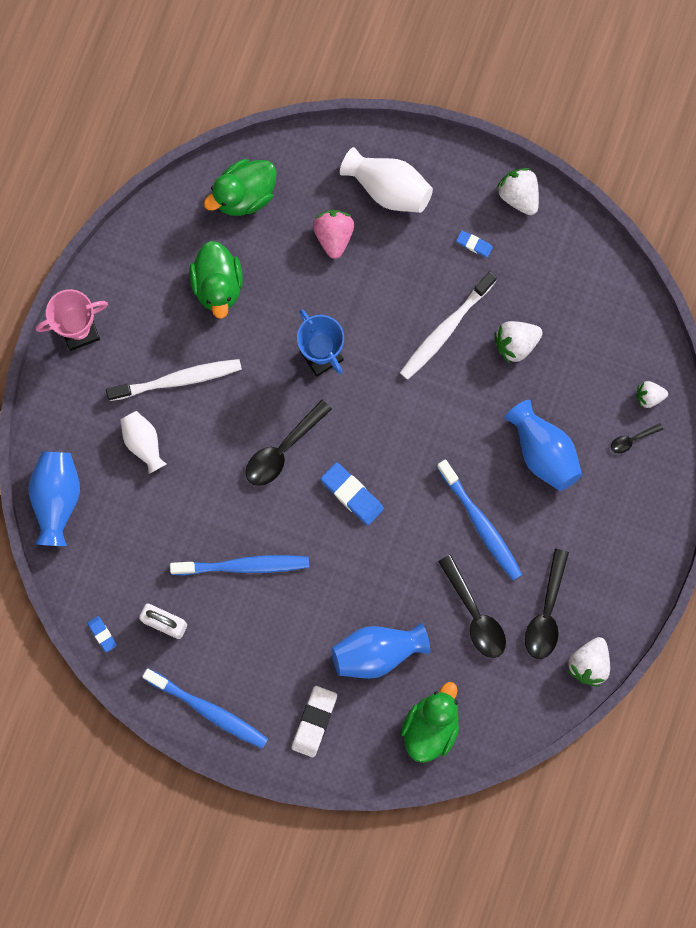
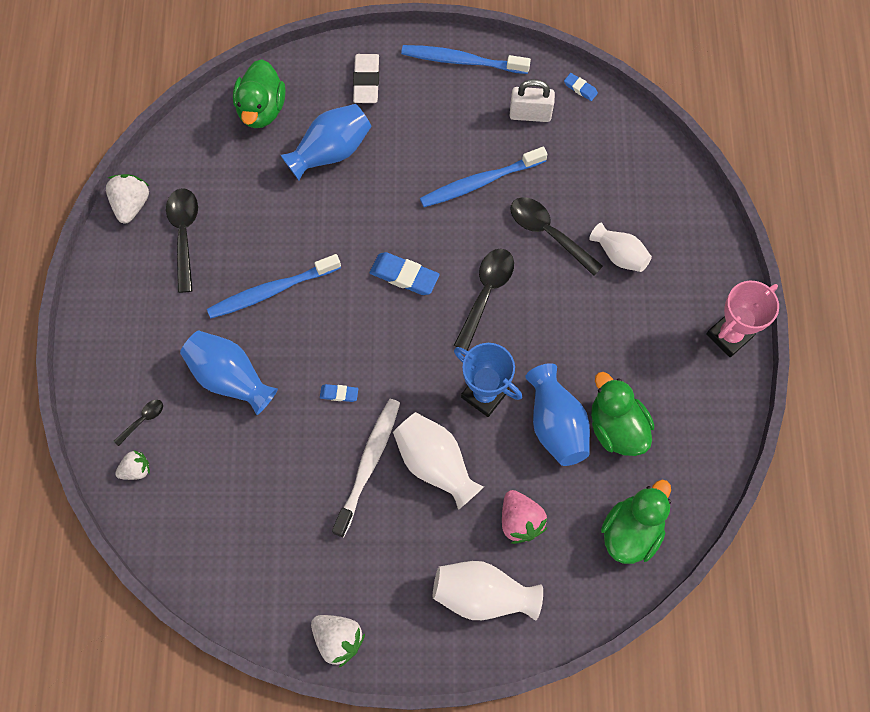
camera: 160 degrees right, 10 degrees down
blue vase [28,451,80,546] -> blue vase moved to [525,363,590,466]
white toothbrush [106,359,242,401] -> none
blue toothbrush [437,459,522,580] -> blue toothbrush turned 60 degrees counterclockwise [207,254,341,318]
black spoon [438,555,506,658] -> black spoon moved to [510,197,603,276]
blue eraser [456,230,493,257] -> blue eraser moved to [320,384,358,402]
white strawberry [494,321,543,364] -> none
none -> white vase [393,412,484,510]

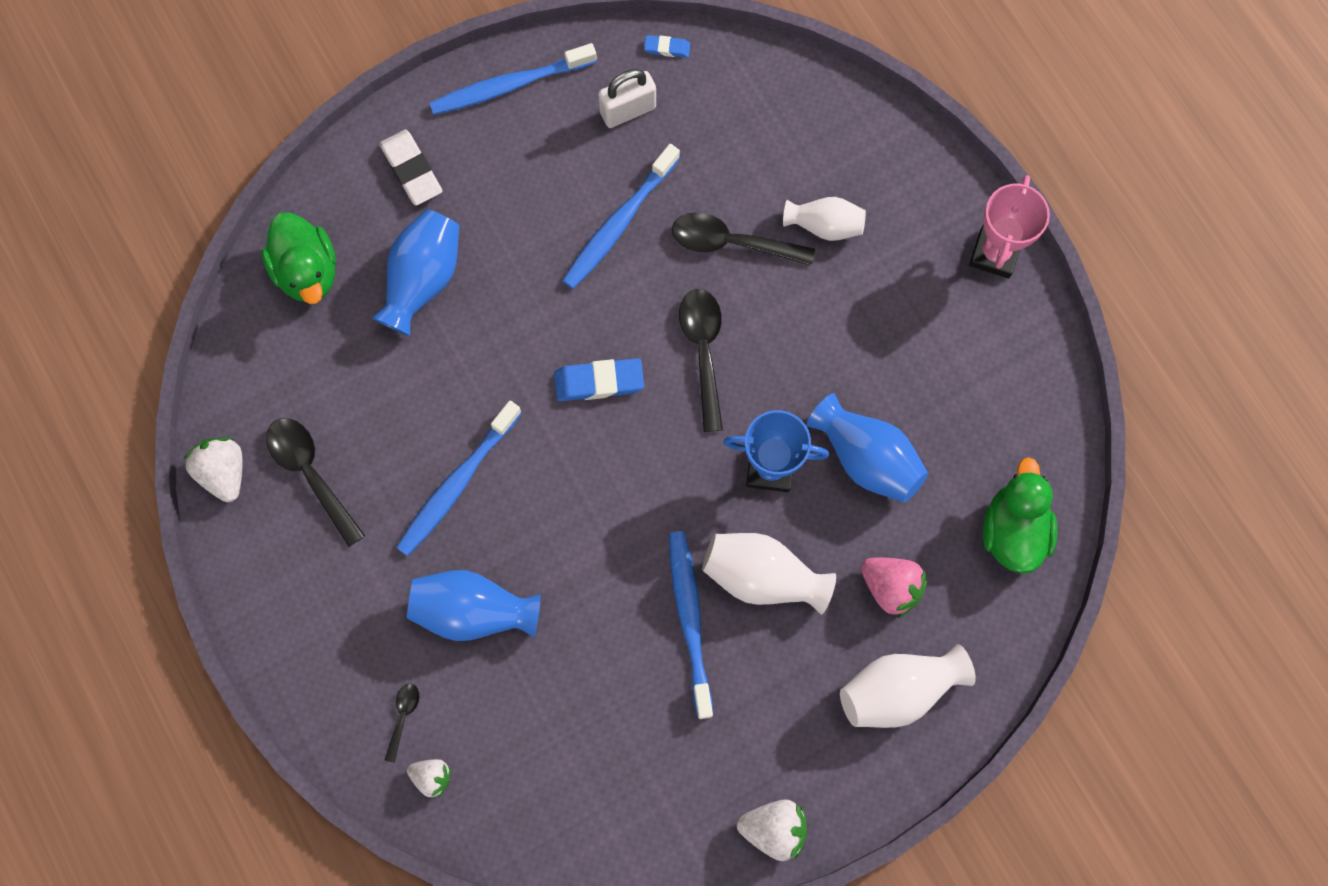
camera: 30 degrees left, 5 degrees up
white strawberry [115,450,150,480] -> white strawberry turned 75 degrees clockwise [407,759,451,798]
blue eraser [320,384,358,402] -> none
white toothbrush [332,399,400,537] -> blue toothbrush [669,531,713,719]
green duck [591,372,654,456] -> none

